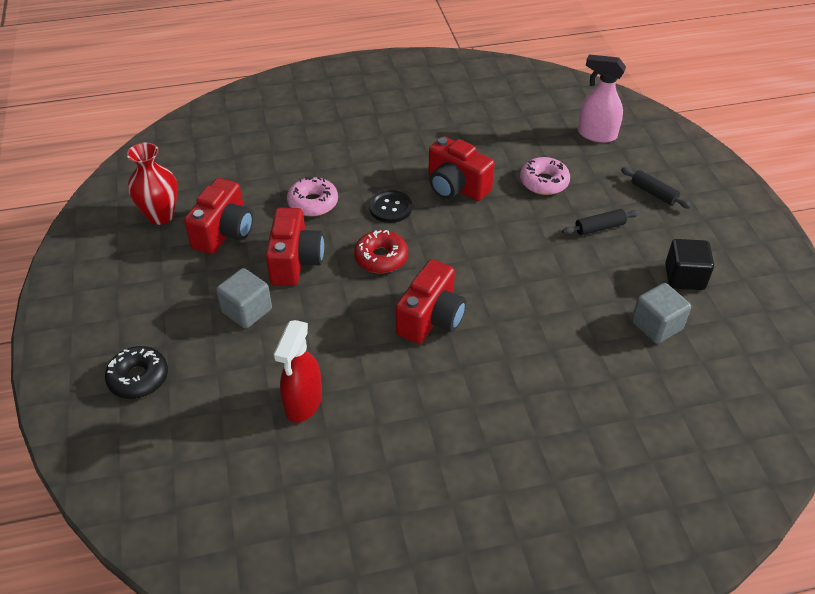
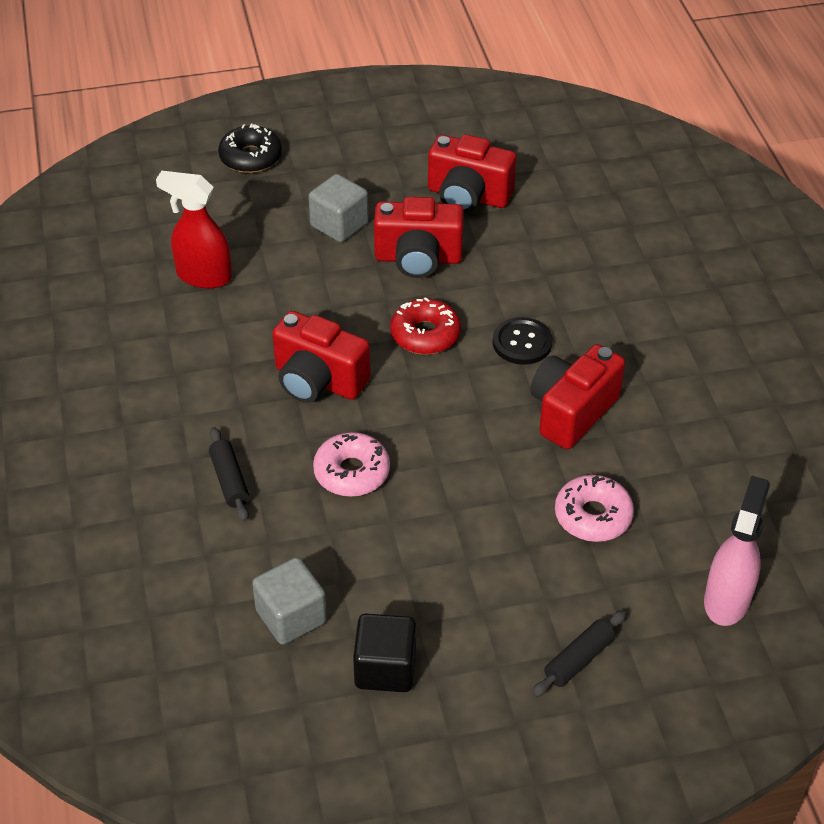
camera: 90 degrees right, 0 degrees up
red vase [127,142,178,225] -> none
pink donut [287,177,338,217] -> pink donut moved to [313,432,390,497]
black rolling pin [562,209,640,235] -> black rolling pin moved to [209,427,249,522]

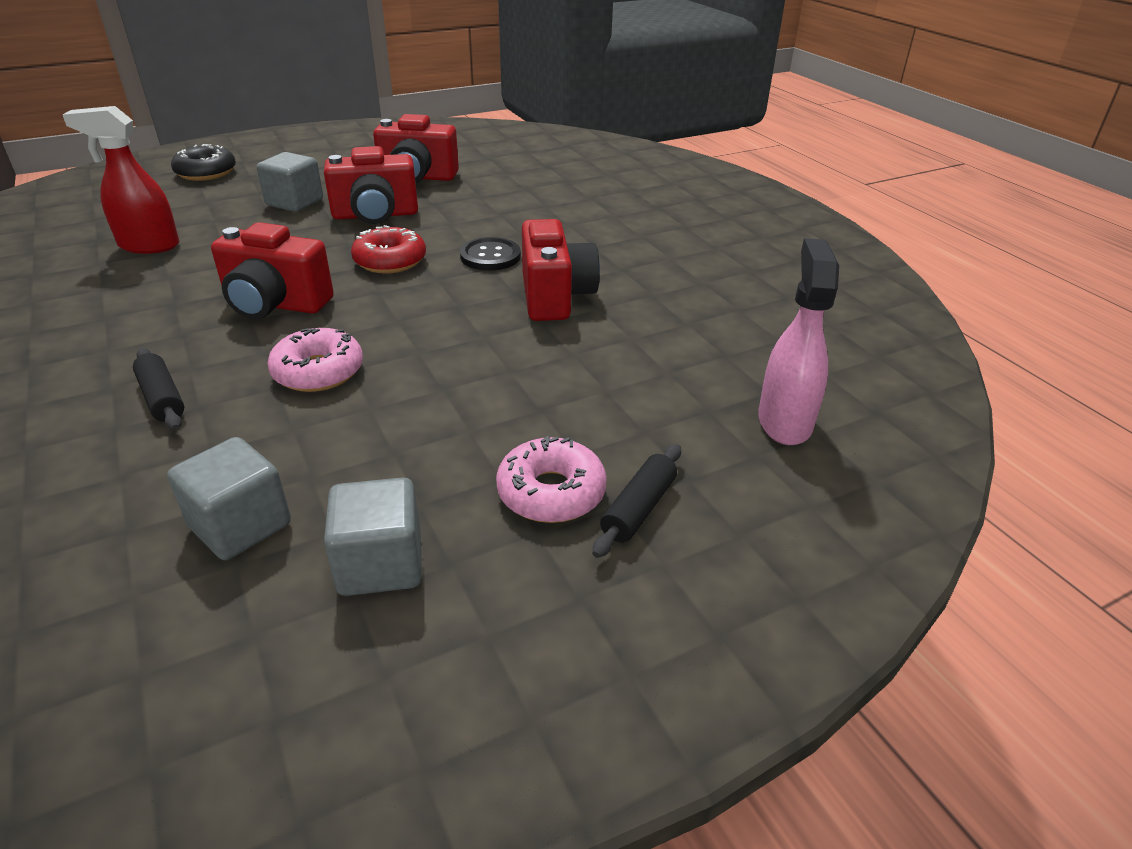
camera: 15 degrees left, 10 degrees down
black cube [353,614,416,692] -> grey cube [324,478,422,596]
red camera [530,344,625,449] -> red camera turned 150 degrees clockwise [522,219,600,321]
pink donut [555,475,634,542] -> pink donut moved to [496,436,607,523]

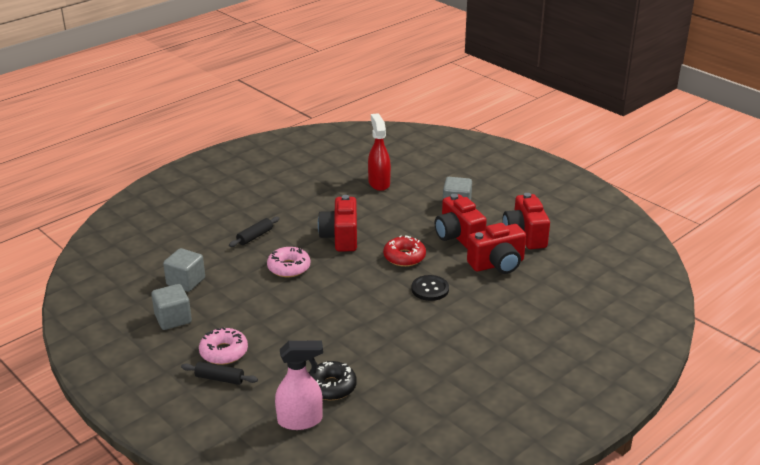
camera: 75 degrees right, 5 degrees down
black donut [171,144,236,181] -> black donut moved to [308,361,357,400]
red camera [522,219,600,321] -> red camera moved to [467,223,526,274]

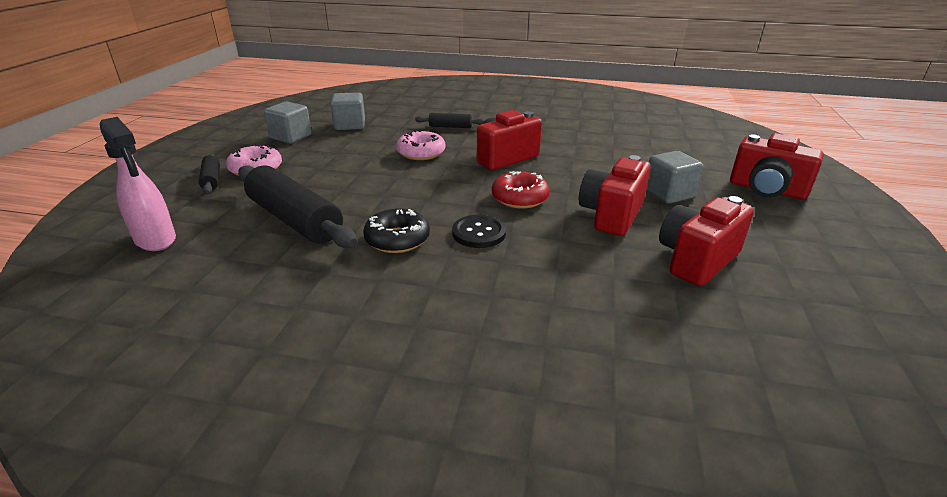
camera: 55 degrees right, 0 degrees up
black donut [308,361,357,400] -> black donut moved to [363,209,430,253]
red spray bottle [368,113,391,191] -> none
red camera [467,223,526,274] -> red camera moved to [730,133,824,200]
none -> black rolling pin [238,165,358,248]

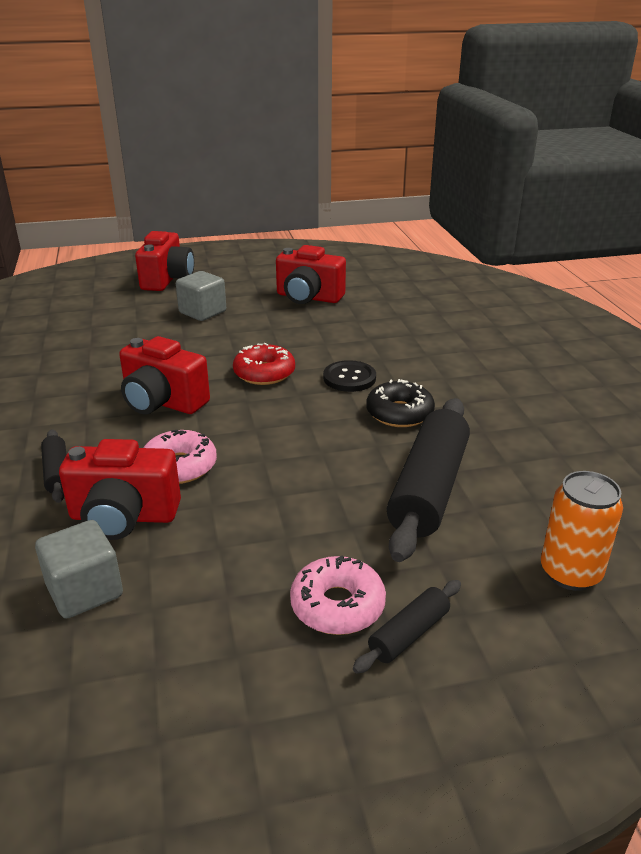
camera: 115 degrees left, 0 degrees up
pink spray bottle [99,117,176,251] -> orange can [541,471,623,591]
grey cube [264,102,312,143] -> none
red camera [579,155,651,236] -> red camera moved to [59,439,181,540]

